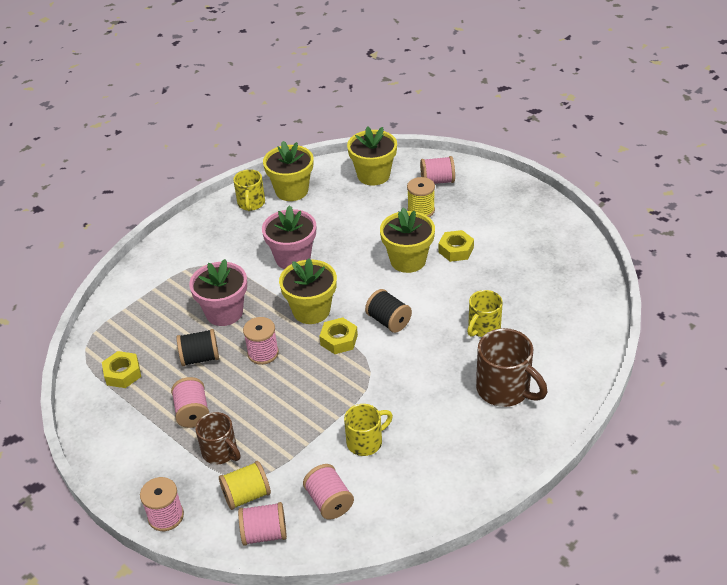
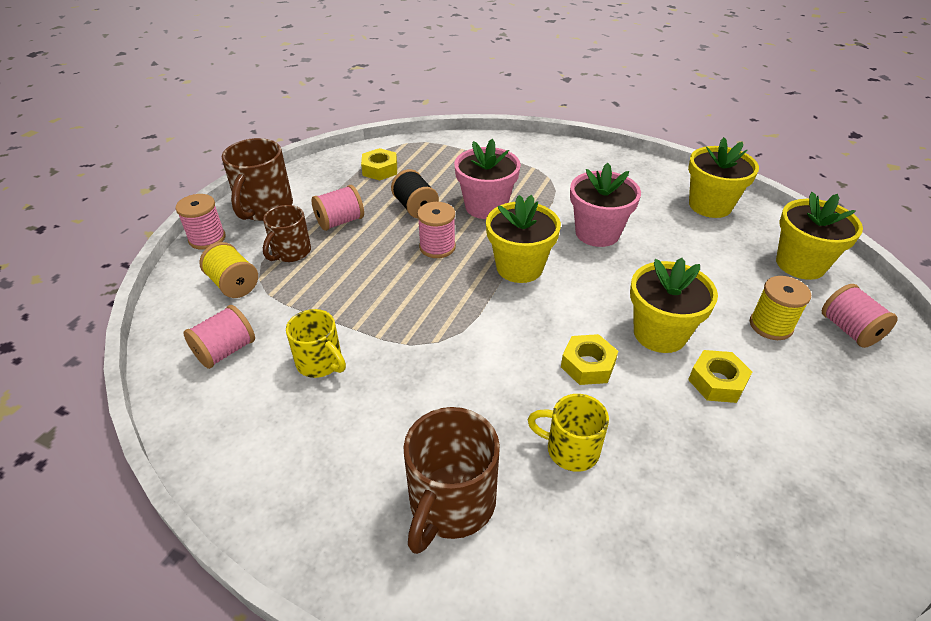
camera: 70 degrees right, 0 degrees up
yellow mug [233,169,265,211] -> none
pink spool [238,502,287,546] -> none
yellow nut [319,317,358,354] -> yellow nut moved to [561,334,618,385]
black spool [365,289,412,333] -> none
none -> brown mug [222,138,293,221]

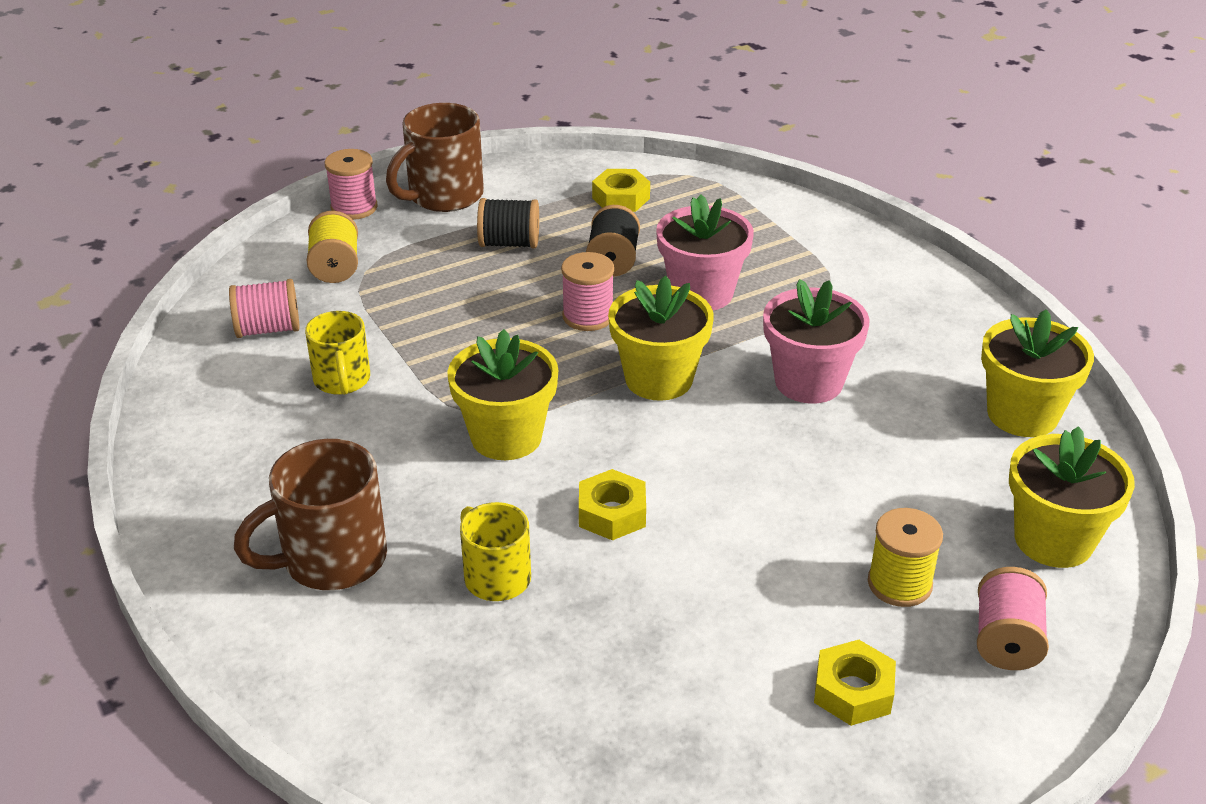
camera: 35 degrees right, 5 degrees down
brown mug [263,205,311,262] -> none
pink spool [312,185,364,231] -> black spool [477,198,539,248]
yellow flower pot [630,258,718,353] -> yellow flower pot moved to [447,329,558,460]
yellow nut [688,350,752,403] -> yellow nut moved to [814,640,896,726]

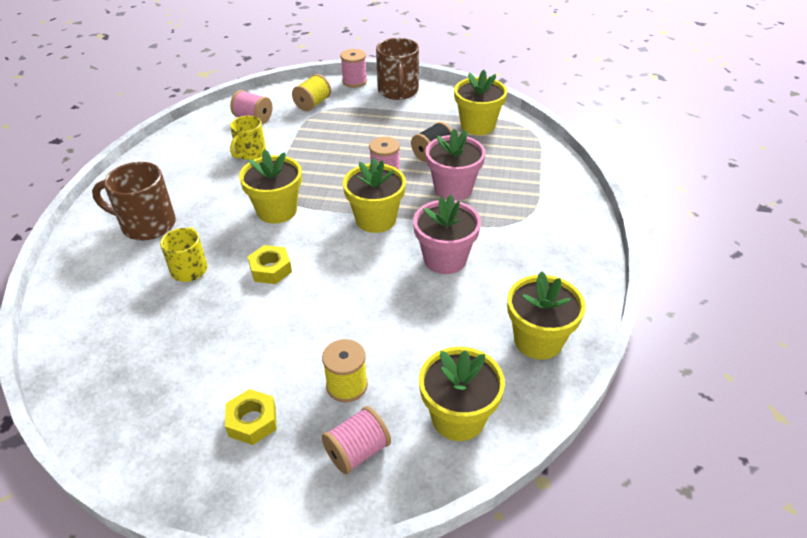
camera: 40 degrees right, 5 degrees up
brown mug [386,103,484,212] -> brown mug turned 90 degrees counterclockwise [376,38,419,100]
black spool [477,198,539,248] -> none
yellow nut [592,169,650,212] -> yellow flower pot [454,70,507,135]

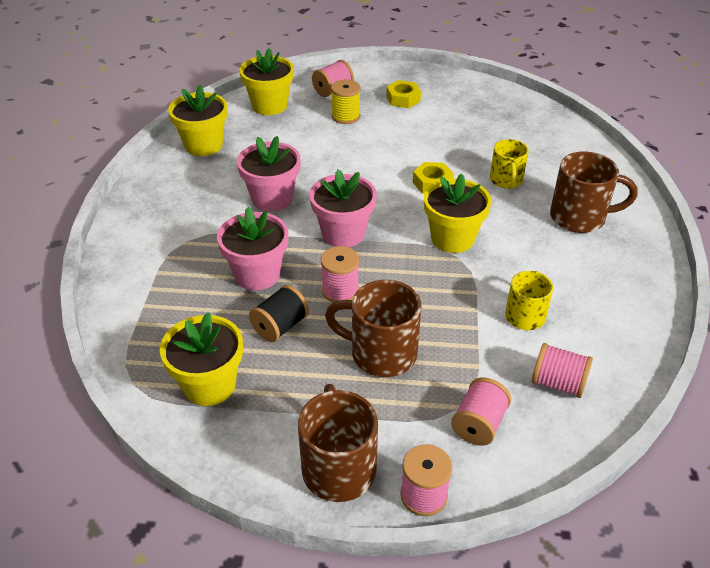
camera: 175 degrees right, 0 degrees up
yellow spool [292,74,331,111] -> pink spool [451,377,511,446]
yellow flower pot [343,158,406,233] -> pink flower pot [309,169,376,247]
none -> brown mug [325,280,422,377]

